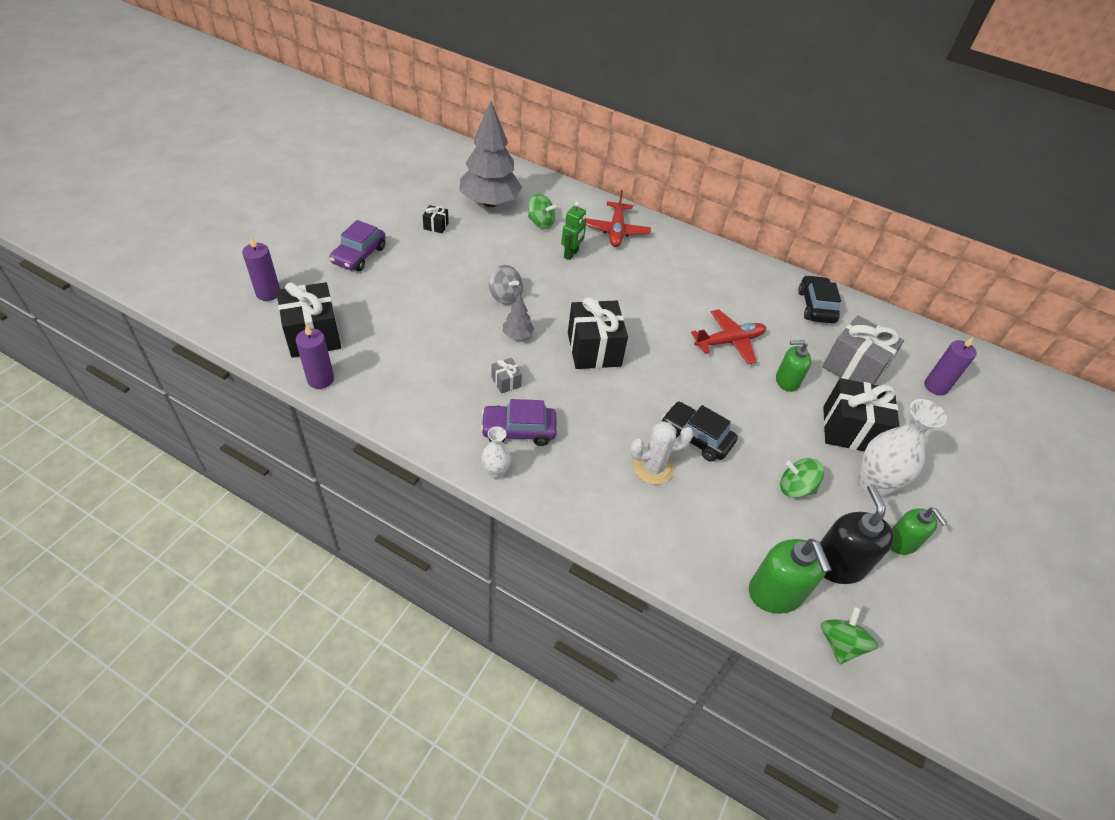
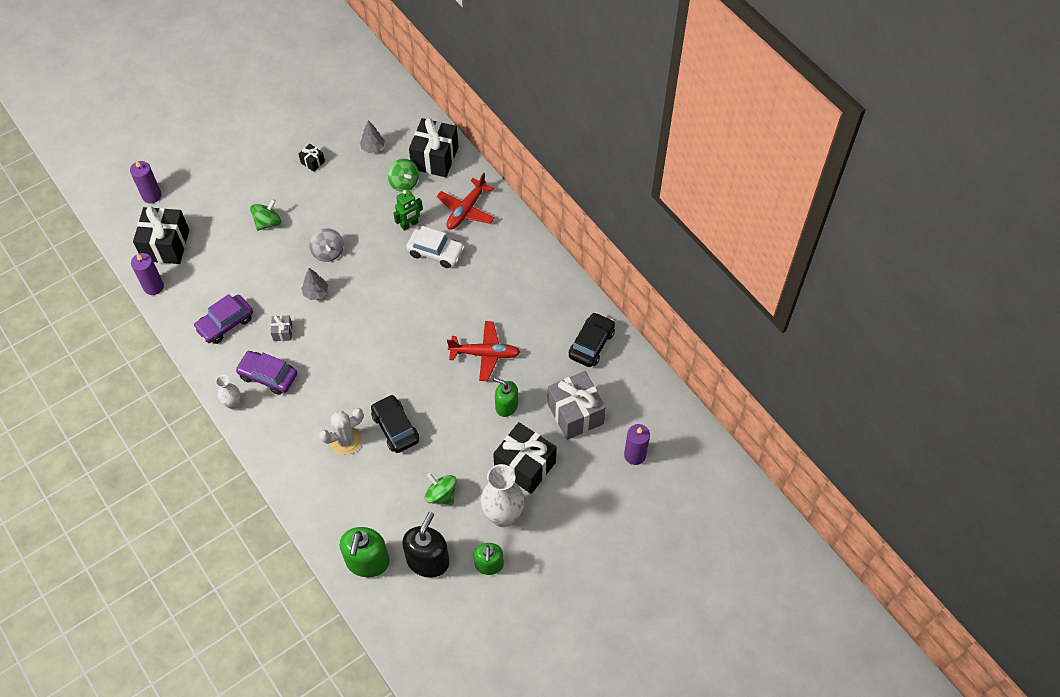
camera: 30 degrees right, 10 degrees up
purple car [329,220,386,271] -> purple car moved to [193,294,253,344]
grey tree [459,101,522,207] -> grey tree [360,120,385,153], size x0.43
black gift [568,297,628,369] -> black gift moved to [409,118,459,177]
white cactus [630,421,694,485] -> white cactus turned 45 degrees counterclockwise [319,408,363,455]
green spinning top [821,606,878,665] -> green spinning top moved to [250,199,281,231]
none -> white car [406,226,465,268]

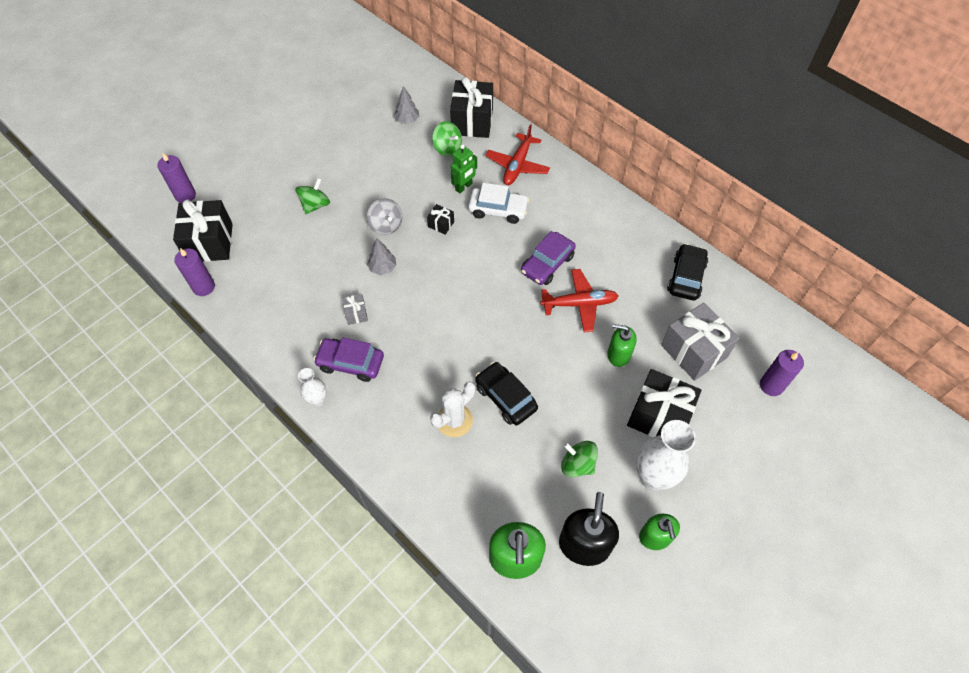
camera: 10 degrees left, 0 degrees up
purple car [193,294,253,344] -> purple car moved to [521,231,576,285]
black gift [299,144,325,172] -> black gift moved to [427,204,454,235]

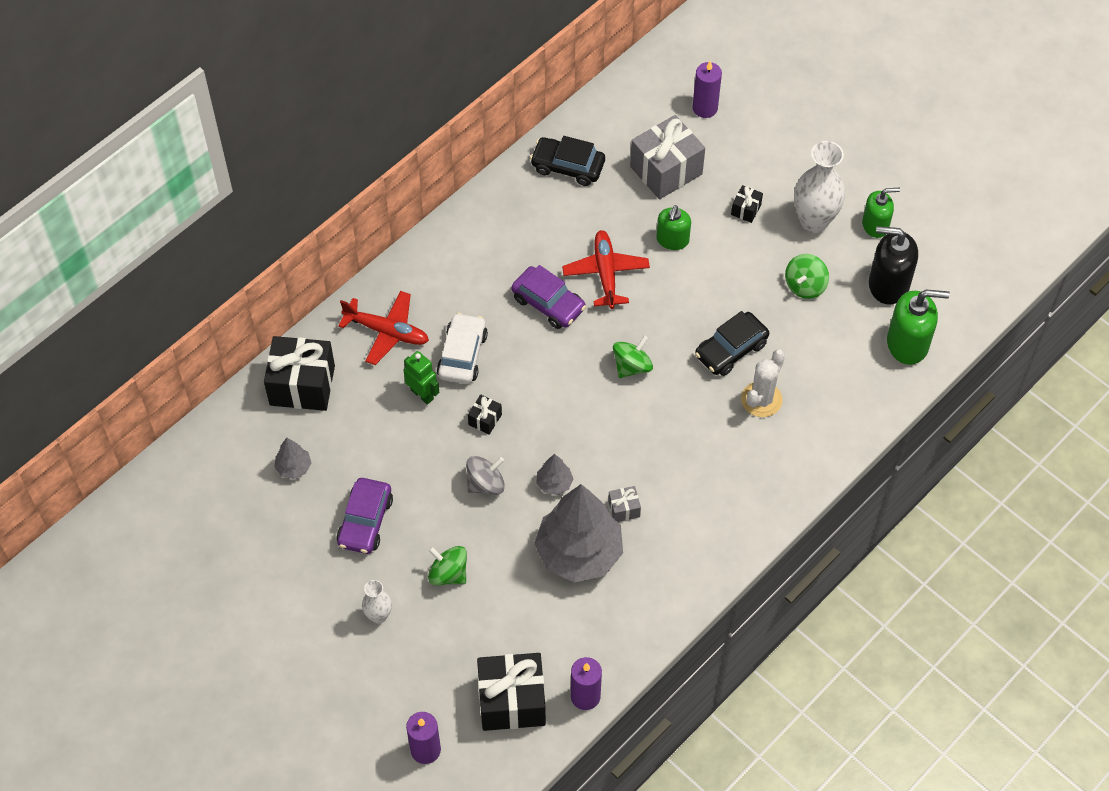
camera: 90 degrees left, 0 degrees up
white vase [298,368,326,406] -> white vase moved to [362,580,392,624]
purple car [313,338,384,382] -> purple car moved to [337,478,393,554]
white cactus [430,382,475,437] -> white cactus turned 75 degrees clockwise [741,350,785,417]
green spinning top [432,121,462,157] -> green spinning top moved to [613,336,653,378]
black gift [627,369,701,437] -> black gift [731,185,763,223], size x0.45
none -> grey tree [534,484,623,583]

